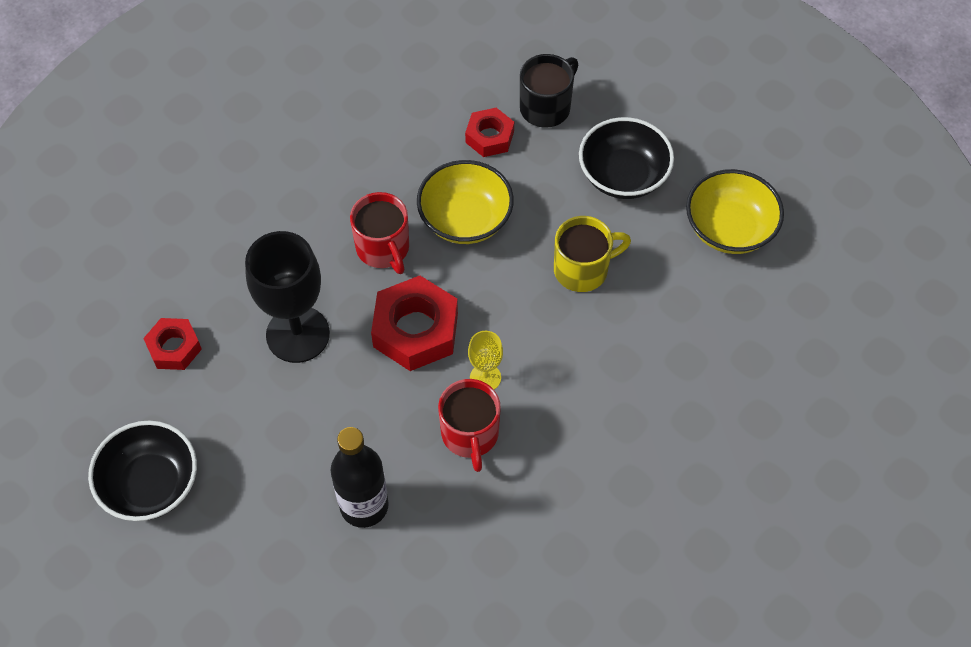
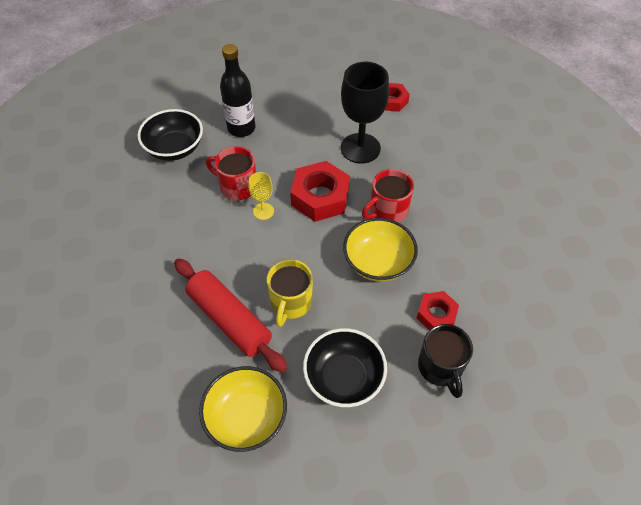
camera: 125 degrees right, 5 degrees down
black bowl [88,421,197,521] -> black bowl moved to [137,109,203,161]
red mug [350,192,409,274] -> red mug turned 45 degrees counterclockwise [362,169,414,223]
none -> red rolling pin [174,258,287,373]

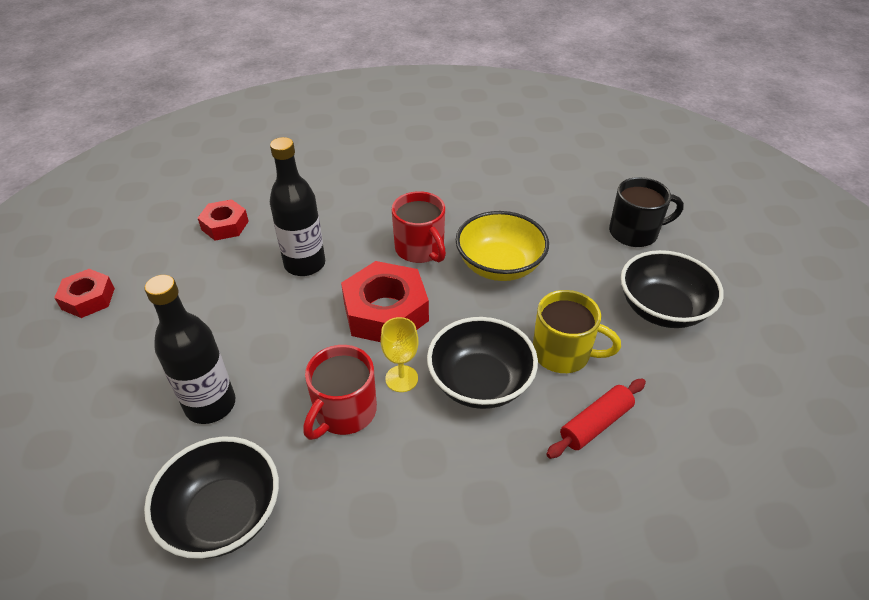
camera: 85 degrees left, 10 degrees down
red rolling pin [174,258,287,373] -> red rolling pin [546,379,646,459], size x0.57
yellow bowl [199,366,287,452] -> none
black goblet [341,62,389,164] -> black bottle [270,137,325,276]
red nut [417,291,459,330] -> red nut moved to [54,269,115,318]
none -> black bowl [427,317,538,409]

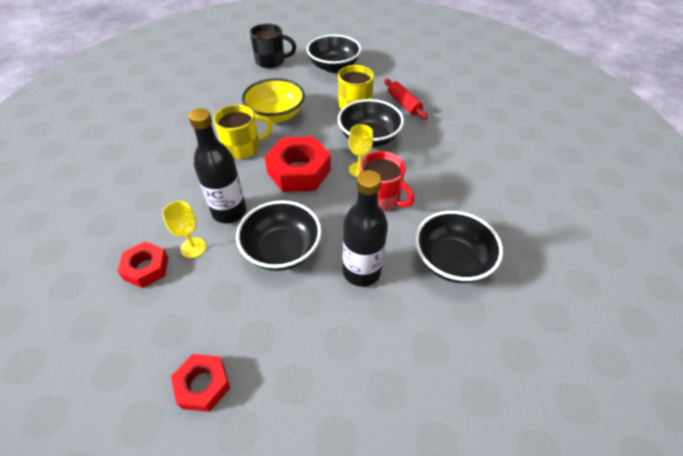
camera: 80 degrees left, 5 degrees up
red mug [392,191,446,263] -> yellow mug [213,105,273,159]
black mug [609,177,684,247] -> black mug turned 90 degrees clockwise [250,23,296,68]
none -> yellow goblet [162,201,206,258]
none -> black bowl [236,200,321,271]

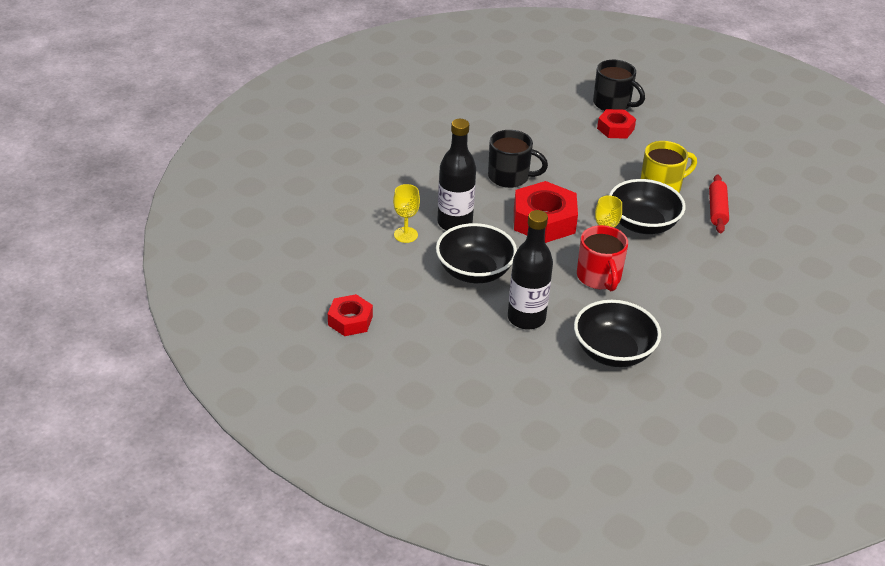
camera: 35 degrees right, 10 degrees down
red nut [117,241,168,288] -> red nut moved to [597,109,636,139]
yellow mug [213,105,273,159] -> black mug [488,130,548,188]
yellow bowl [242,78,305,123] -> none
black bowl [307,35,361,73] -> none

